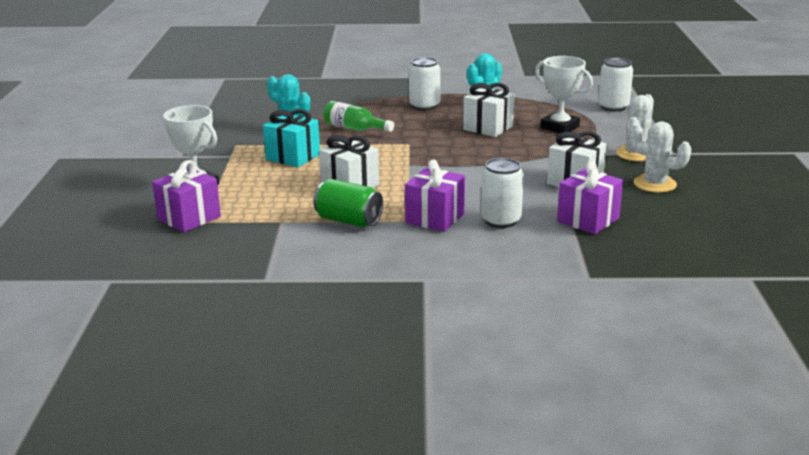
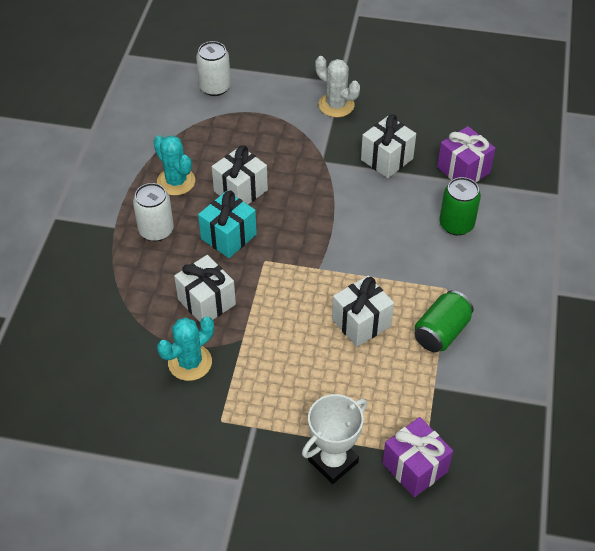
camera: 80 degrees left, 25 degrees up
turquoise gift [263,109,320,167] -> turquoise gift moved to [198,191,257,258]
green bottle [324,101,394,132] -> white gift [174,255,236,322]
purple gift [405,160,465,232] -> none
white can [481,158,524,228] -> green can [440,177,481,235]
white trophy [535,56,593,133] -> none
white cactus [629,122,692,193] -> none

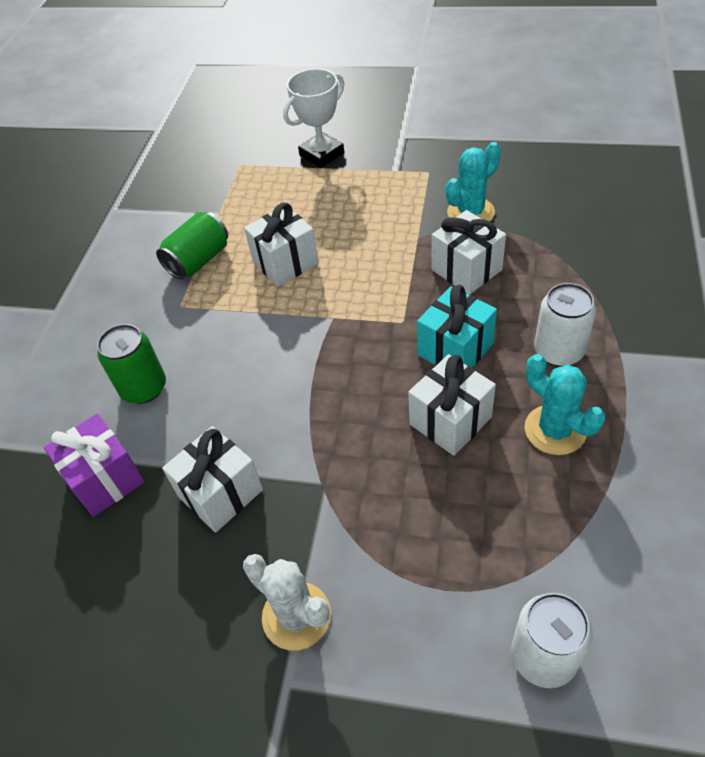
camera: 175 degrees left, 0 degrees up
purple gift [382,417,453,497] -> none

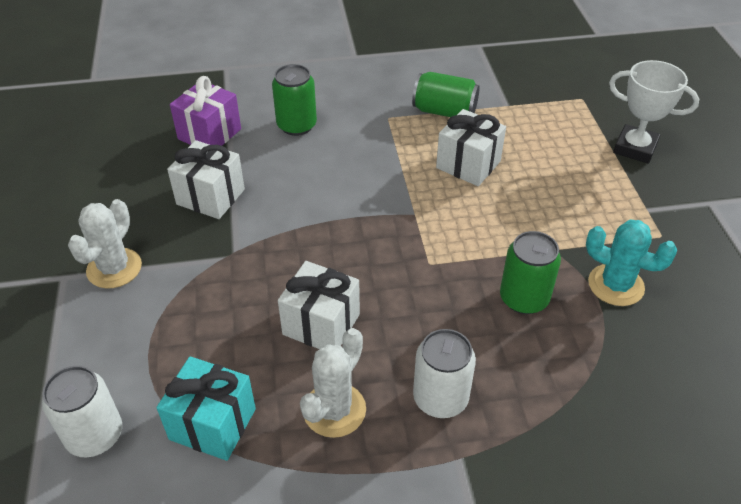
camera: 65 degrees right, 5 degrees down
turquoise gift [417,285,497,368] -> turquoise gift moved to [157,356,256,461]
white gift [431,210,506,295] -> green can [500,231,561,314]
turquoise cactus [525,354,605,455] -> white cactus [300,328,366,438]

